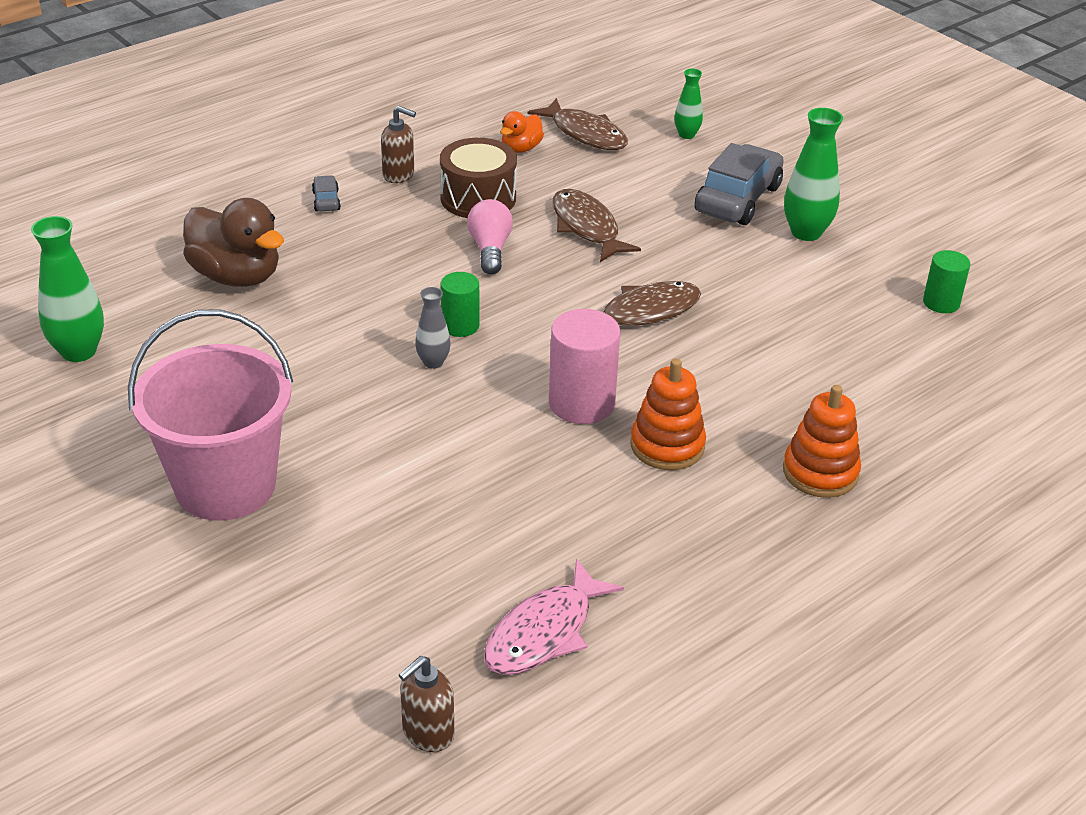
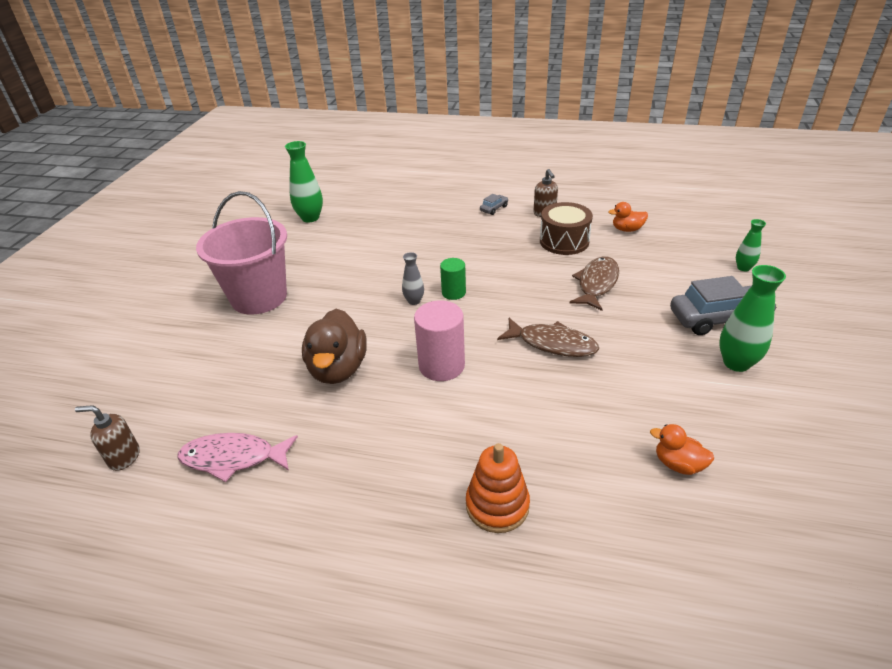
camera: 55 degrees right, 0 degrees up
brown duck [183,198,284,287] -> brown duck moved to [302,309,367,384]
pink light bulb [467,199,513,274] -> none
brown fish [528,98,628,150] -> none
orange stacking toy [630,359,706,470] -> none
green cylinder [923,250,970,313] -> none
none -> orange duck [650,424,714,475]

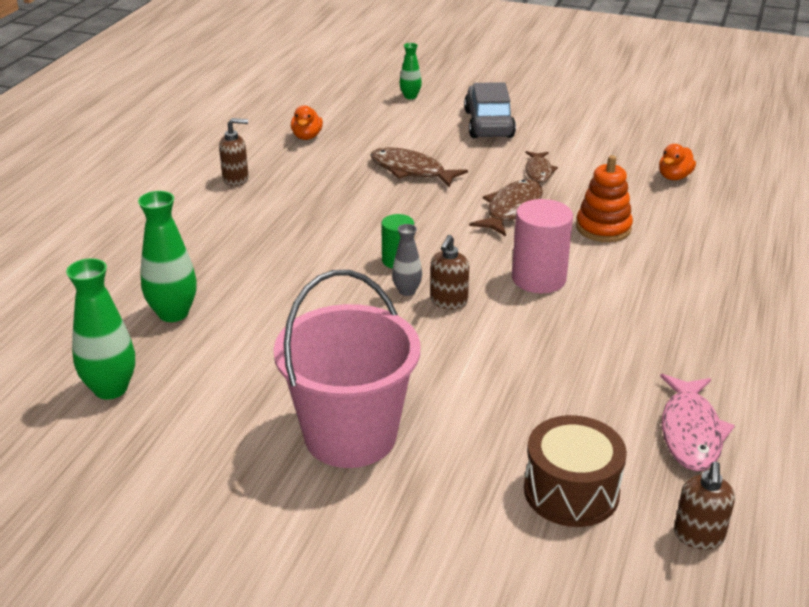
camera: 85 degrees left, 5 degrees down
brown duck [302,309,367,384] -> none
orange stacking toy [466,443,530,533] -> orange stacking toy moved to [576,155,633,242]
grey car [480,194,508,215] -> none
brown drum [540,202,593,255] -> brown drum moved to [524,415,627,527]
green vase [719,265,786,372] -> green vase moved to [138,191,197,322]
none -> brown soap dispenser [430,235,469,310]
none -> brown fish [525,151,558,183]

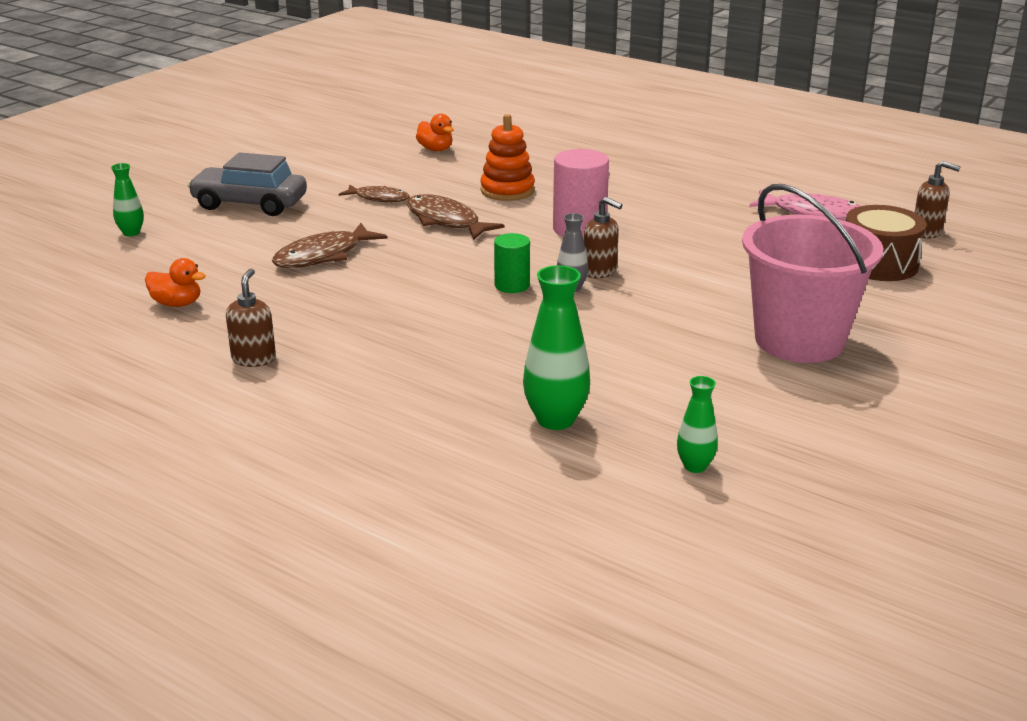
camera: 75 degrees left, 5 degrees down
green vase [66,258,135,399] -> green vase [677,376,718,473], size x0.57

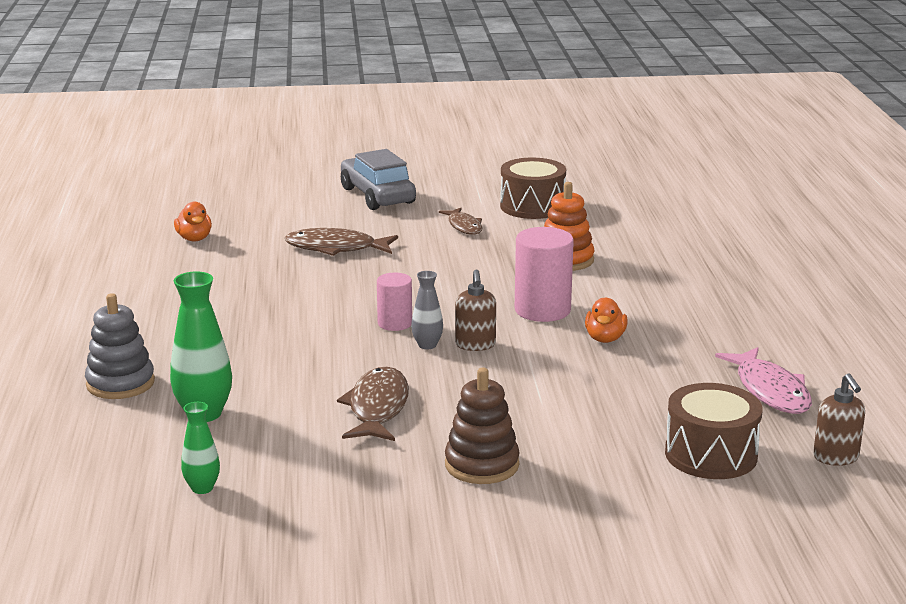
camera: 50 degrees right, 5 degrees down
green vase [111,163,144,236] -> none
brown soap dispenser [226,268,276,367] -> none
brown fish [406,194,505,240] -> brown fish moved to [337,367,409,441]
orange duck [416,113,454,151] -> orange duck moved to [585,298,628,343]
green cylinder [494,233,530,293] -> pink cylinder [377,273,412,331]
pink bucket [742,184,883,363] -> brown stacking toy [445,367,520,484]
none -> grey stacking toy [85,293,155,399]
none -> brown drum [500,158,566,219]

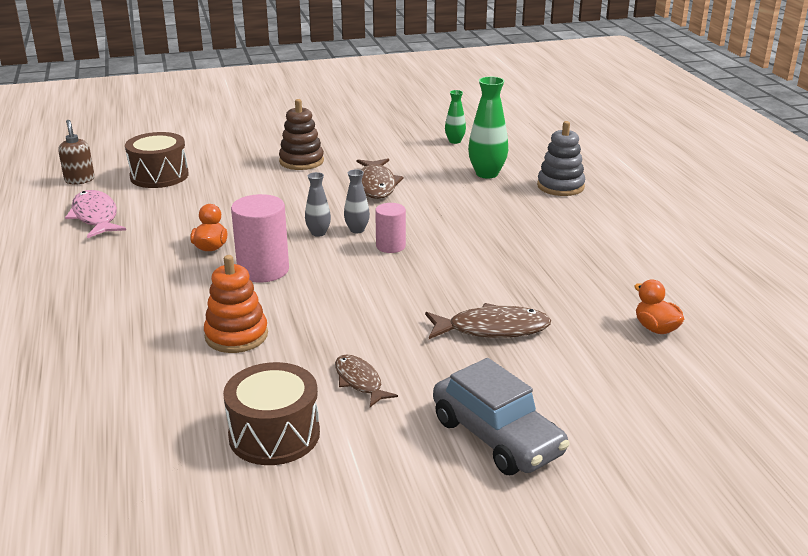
camera: 170 degrees right, 5 degrees up
brown soap dispenser [455,270,496,351] -> grey vase [305,172,331,237]

